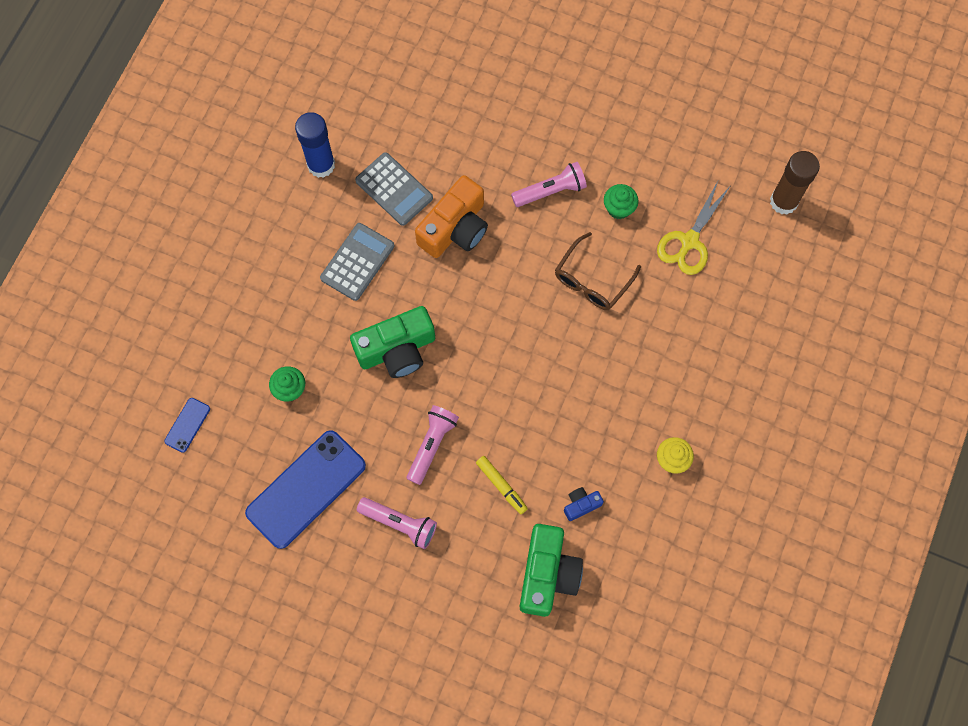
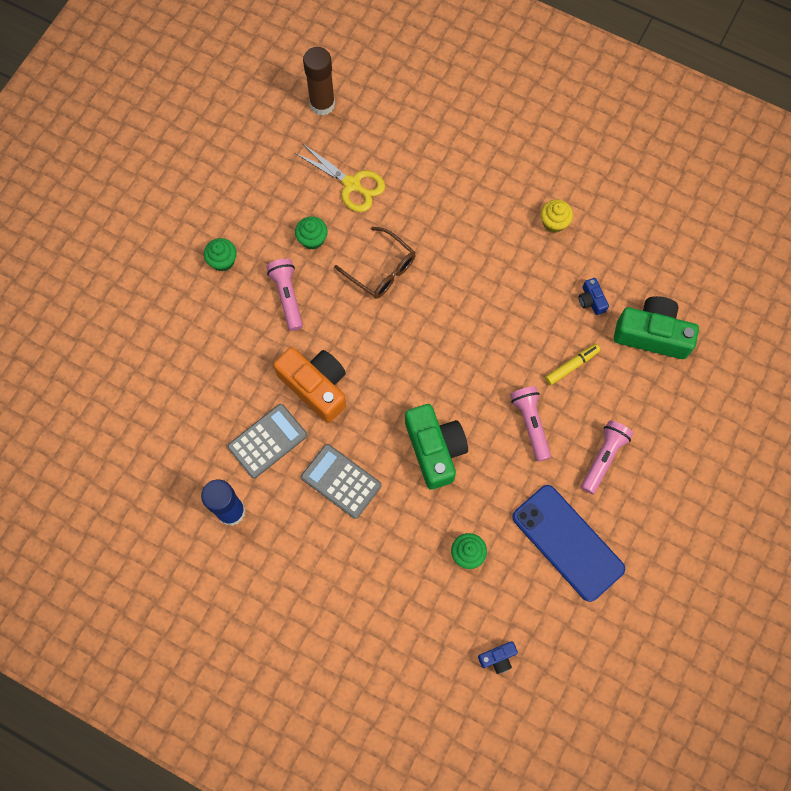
camera: 85 degrees left, 0 degrees up
blue phone [164,398,210,453] -> blue camera [478,641,518,674]
pink flashlight [407,405,459,485] -> pink flashlight turned 45 degrees clockwise [510,386,551,462]
none -> green cupcake [204,238,237,271]

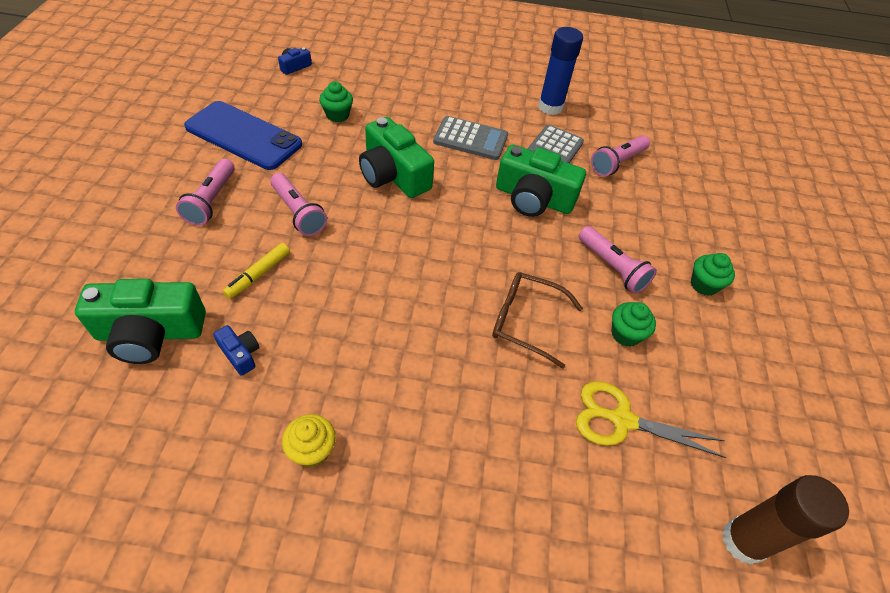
camera: 155 degrees right, 20 degrees down
orange camera [273,347,346,423] -> green camera [496,145,586,217]
none -> pink flashlight [591,135,650,177]

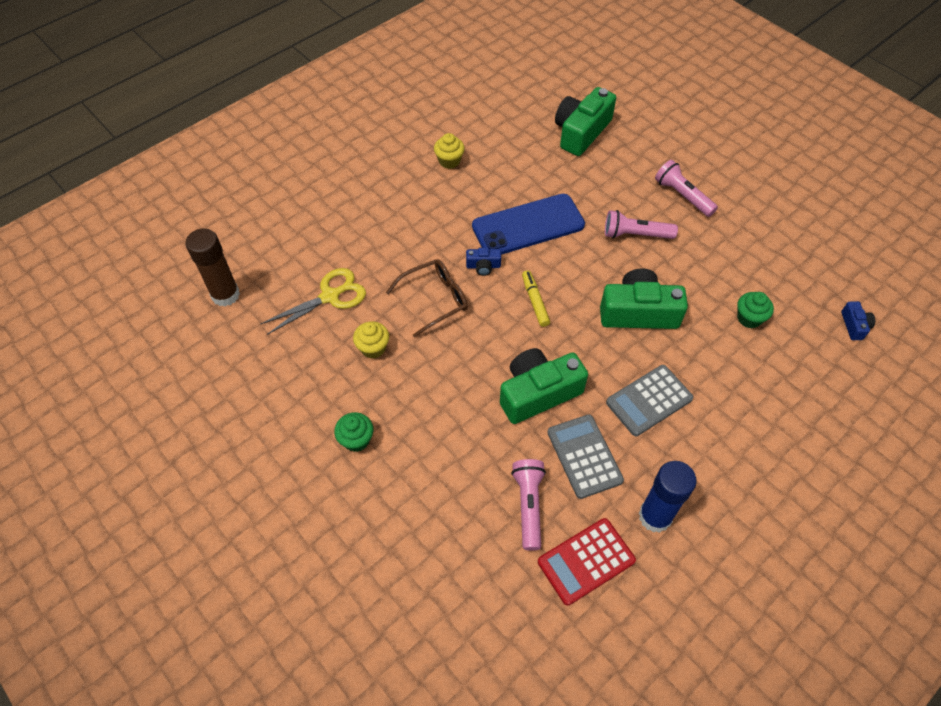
camera: 135 degrees right, 5 degrees up
blue phone [184,101,302,170] -> blue phone moved to [472,194,585,255]
blue camera [213,325,259,376] -> blue camera moved to [466,248,501,276]
yellow marker [223,243,290,299] -> yellow marker moved to [522,270,550,327]
pink flashlight [579,226,657,294] -> none
green cupcake [611,302,656,347] -> yellow cupcake [353,321,389,359]
none -> red calculator [538,518,636,606]

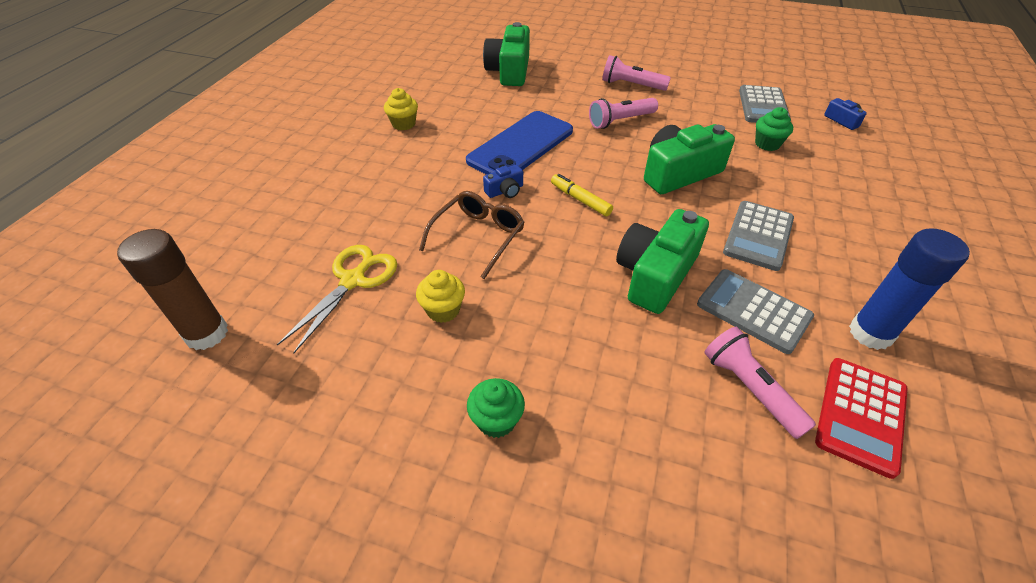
camera: 30 degrees left, 10 degrees down
none -> grey calculator [739,85,791,123]

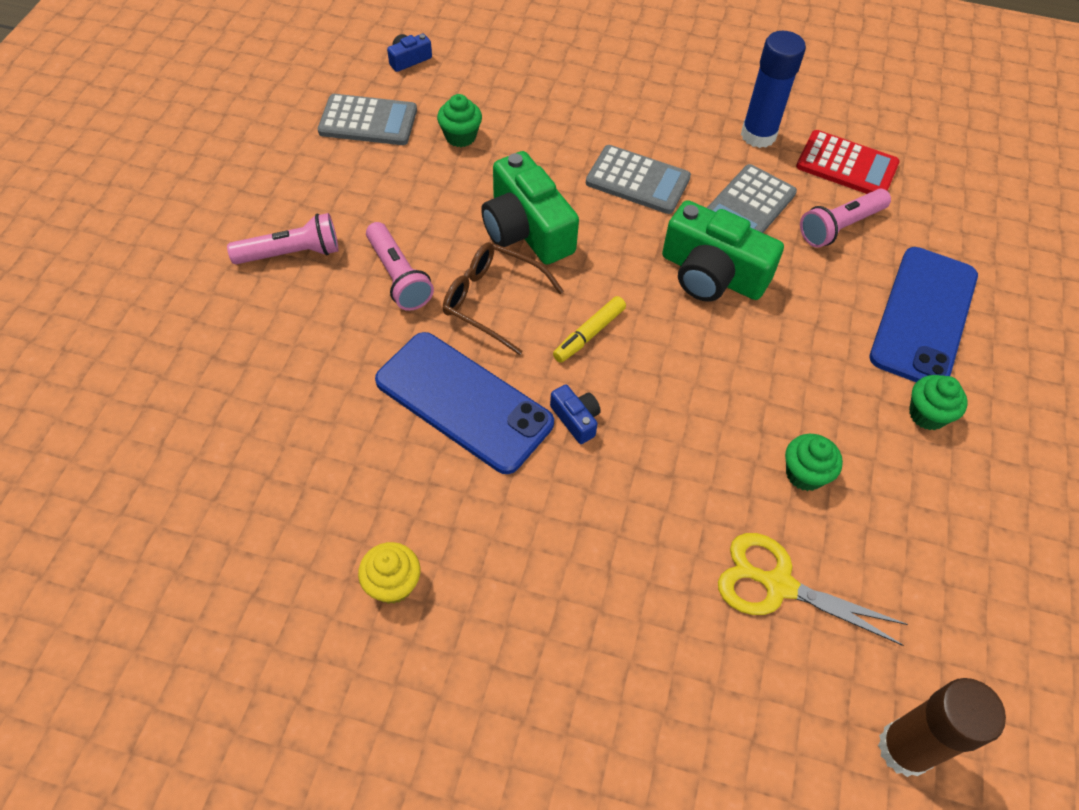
camera: 95 degrees left, 10 degrees up
yellow cupcake [416,270,465,323] -> green cupcake [785,434,843,491]
brown glasses [419,191,525,279] -> brown glasses moved to [443,242,564,355]
green camera [483,22,530,86] -> none
pink flashlight [602,55,671,91] -> pink flashlight turned 120 degrees counterclockwise [227,213,339,264]
none -> blue phone [869,247,978,382]

